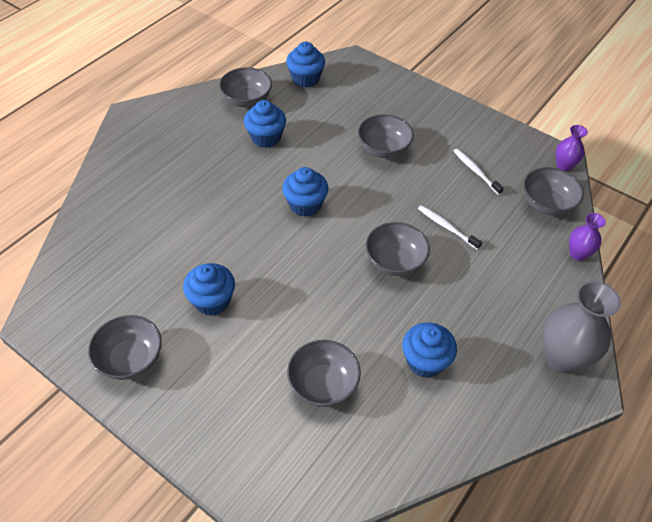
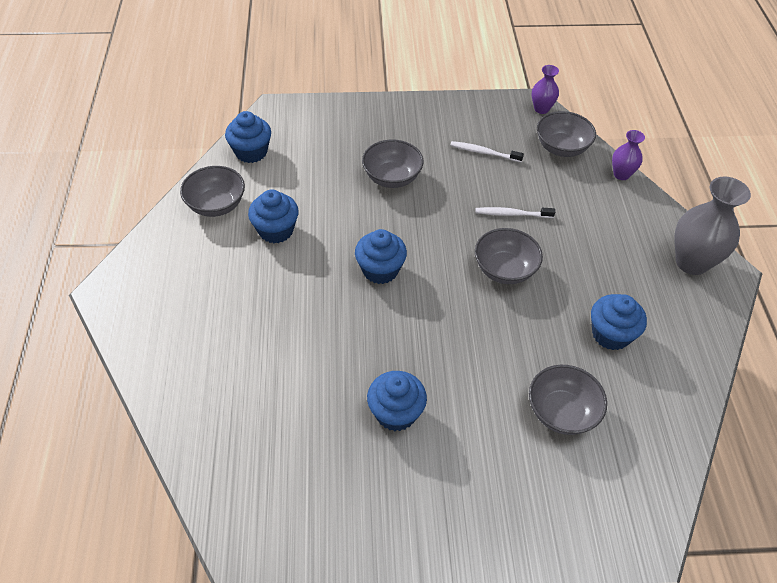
camera: 40 degrees left, 0 degrees up
grey bowl [88,315,162,380] -> none

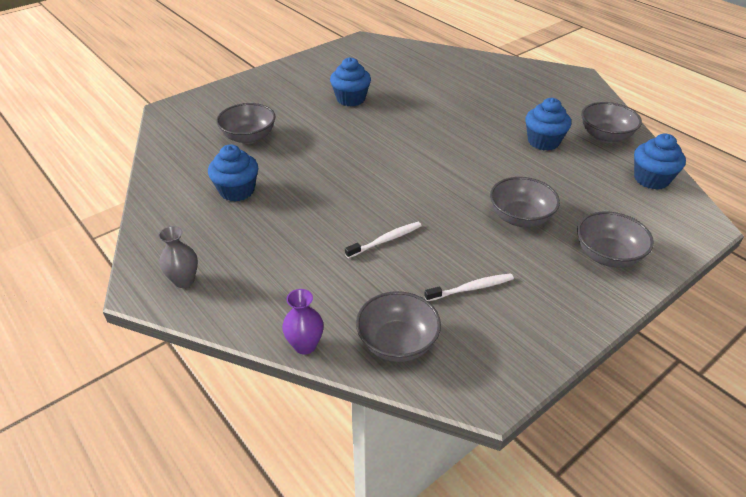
camera: 145 degrees right, 10 degrees down
blue cupcake [355,229,407,284] -> none
grey bowl [475,228,543,284] -> grey bowl moved to [577,212,654,268]
purple vase [532,65,559,114] -> none
grey vase [675,177,751,275] -> grey vase [158,226,198,288], size x0.54

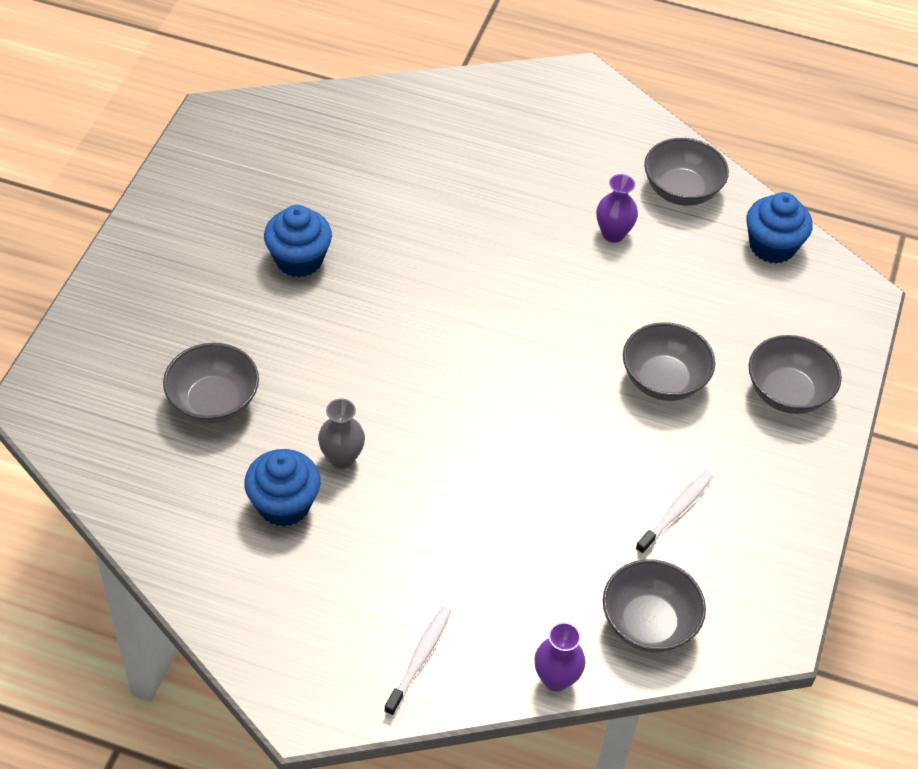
camera: 35 degrees left, 10 degrees up
grey vase [158,226,198,288] -> grey vase moved to [318,399,365,469]
white toothbrush [345,222,422,258] -> white toothbrush moved to [384,606,451,716]
blue cupcake [525,98,571,151] -> purple vase [596,174,638,242]

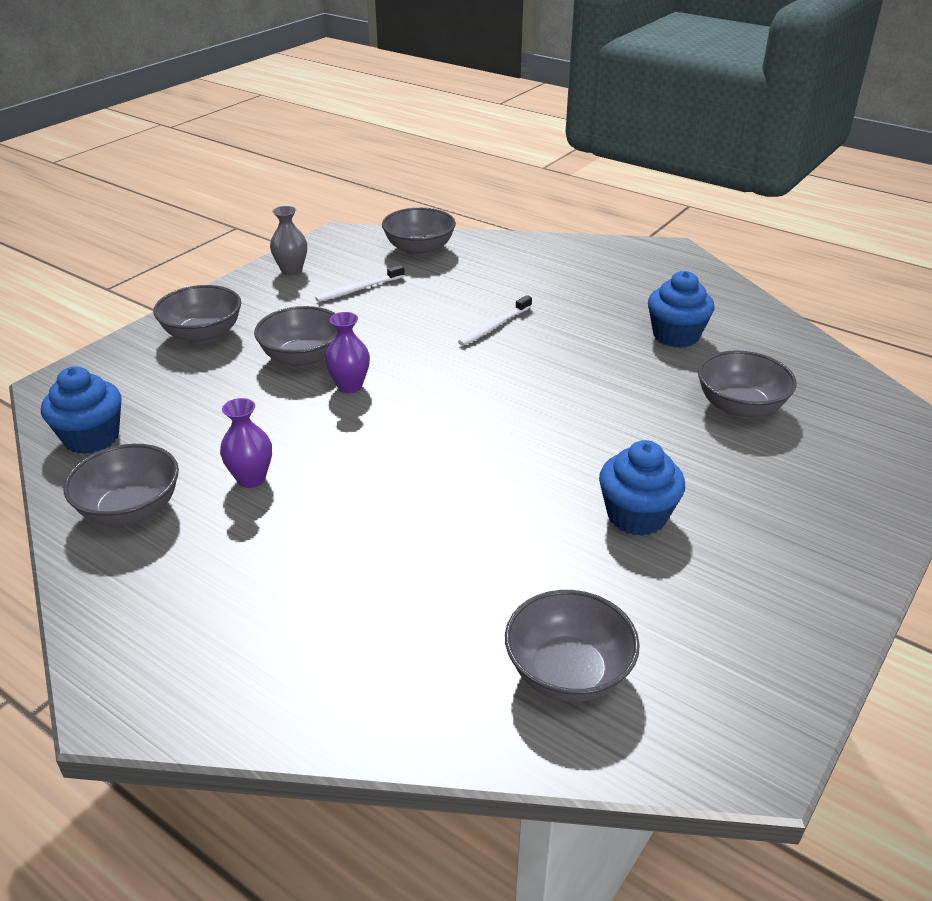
camera: 160 degrees left, 15 degrees down
grey vase [318,399,365,469] -> grey vase moved to [270,206,307,276]
white toothbrush [384,606,451,716] -> white toothbrush moved to [458,295,532,346]
purple vase [534,622,586,691] -> purple vase moved to [325,312,370,393]
none -> grey bowl [505,590,640,702]

